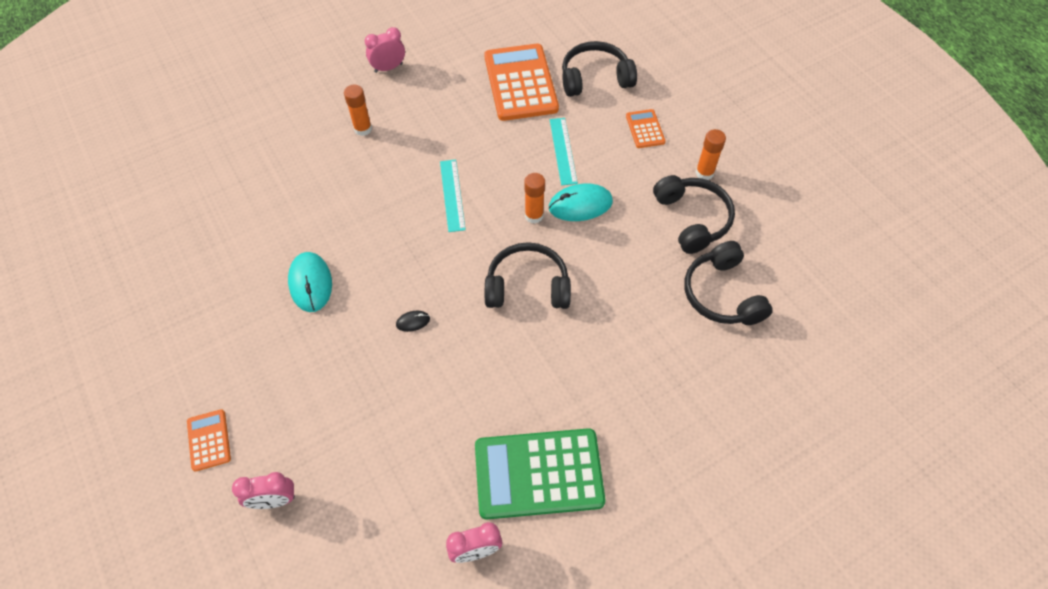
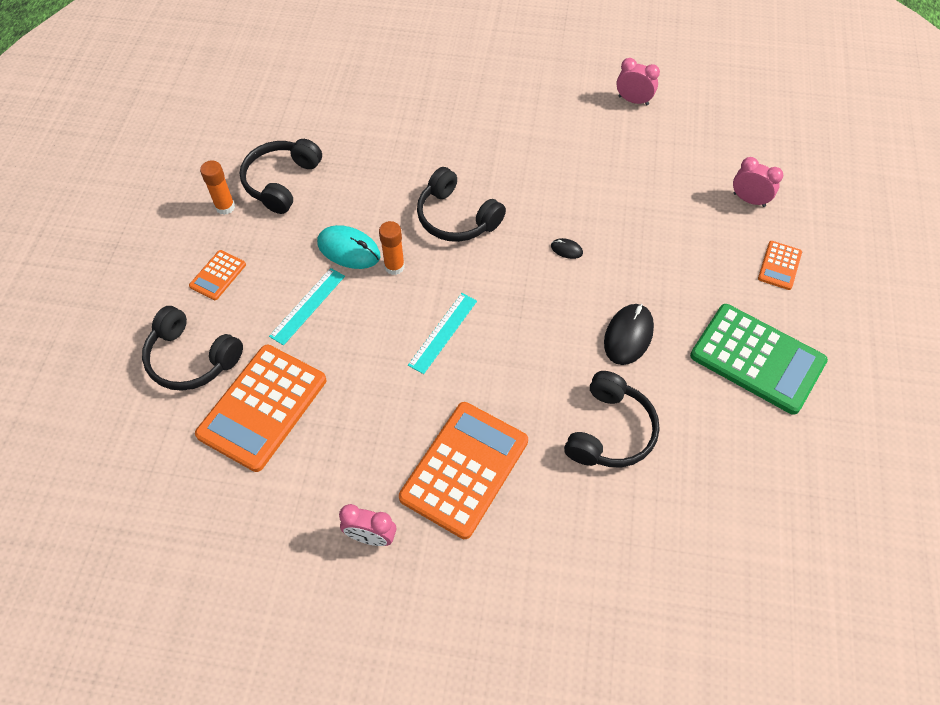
camera: 140 degrees left, 0 degrees up
turquoise mouse [288,252,332,312] -> black mouse [604,304,654,365]
orange glue stick [344,84,372,136] -> orange calculator [399,402,528,539]
green calculator [475,428,606,519] -> green calculator moved to [690,304,828,415]
black headphones [684,241,773,325] -> black headphones moved to [564,371,660,467]

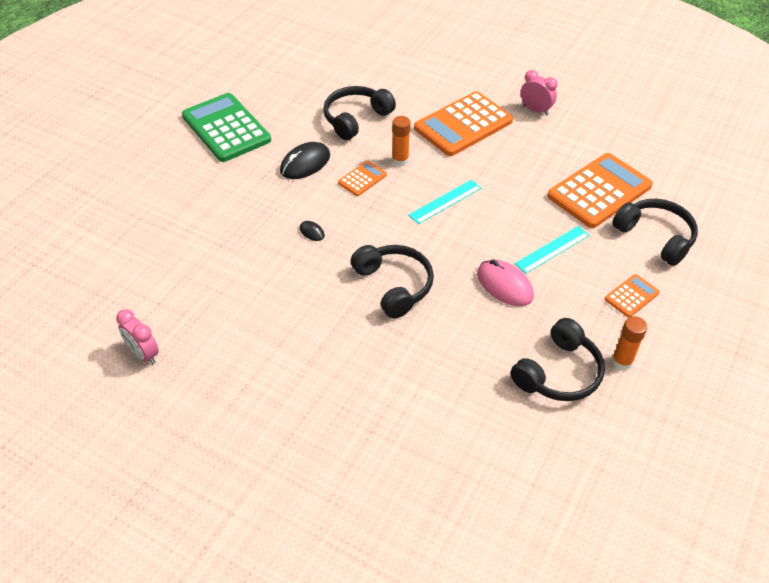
camera: 160 degrees left, 10 degrees down
turquoise mouse [317,225,380,269] -> pink mouse [477,259,534,306]
orange glue stick [379,221,405,275] -> orange glue stick moved to [392,116,411,166]
pink clock [733,157,783,207] -> none
orange calculator [758,241,802,290] -> orange calculator moved to [338,161,387,196]

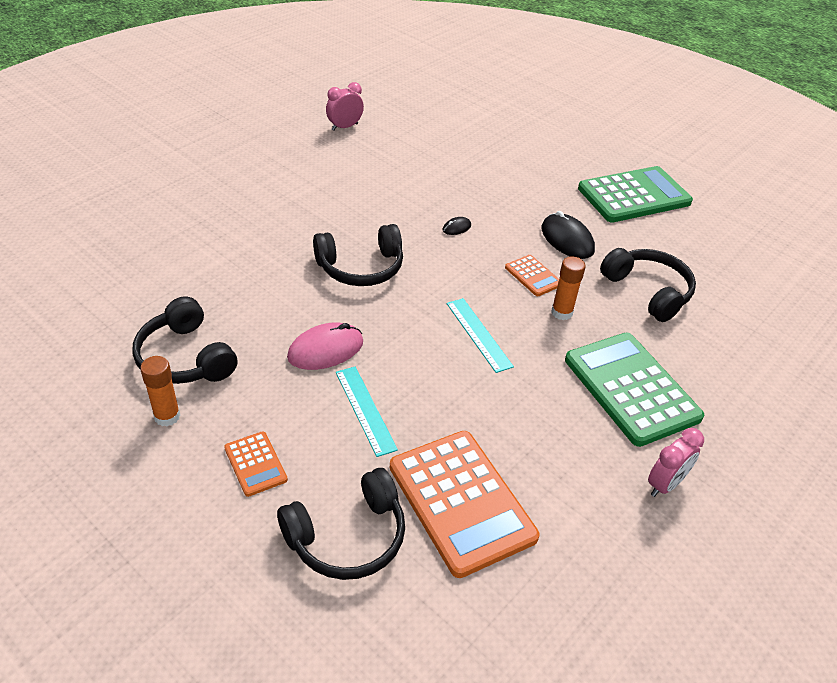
camera: 100 degrees right, 5 degrees down
orange calculator [414,91,513,156] -> green calculator [565,333,704,447]

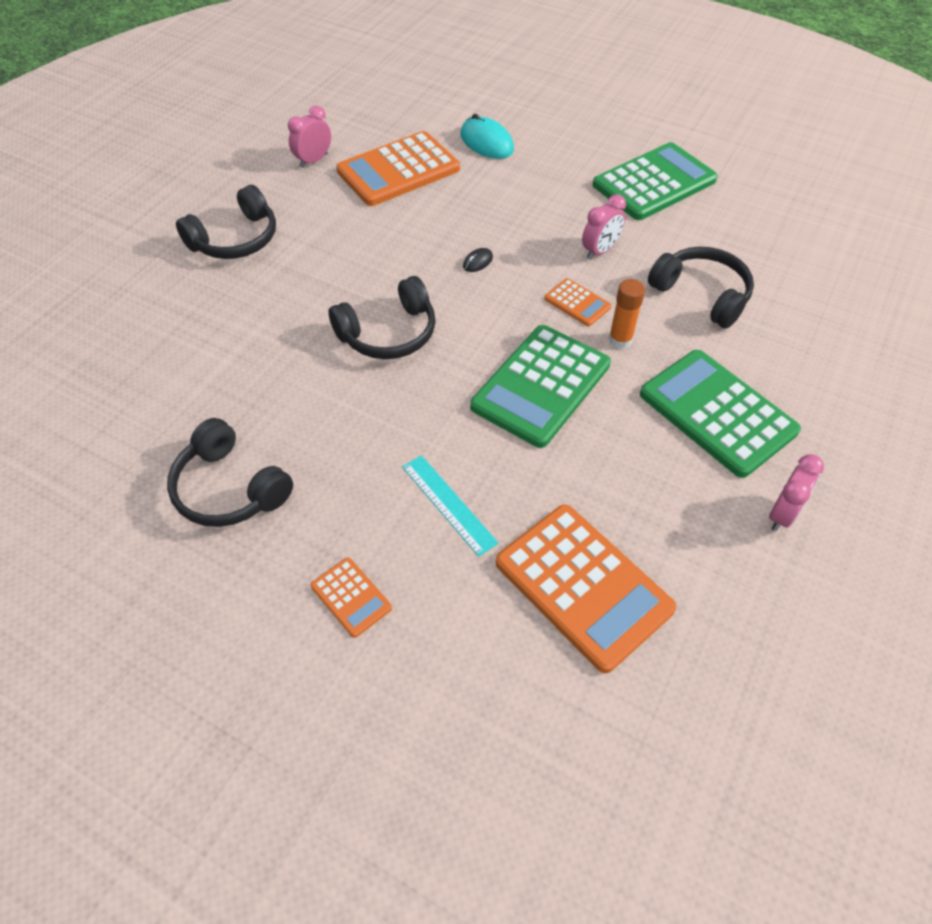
camera: 10 degrees left, 10 degrees up
orange glue stick [140,356,180,426] -> none
black headphones [277,468,405,580] -> black headphones moved to [176,185,276,259]
pink mouse [287,322,363,370] -> none
turquoise ruler [446,298,514,373] -> green calculator [470,325,611,448]
black mouse [541,211,595,259] -> pink clock [582,194,626,260]
none -> orange calculator [336,131,460,206]
none -> turquoise mouse [460,114,514,159]

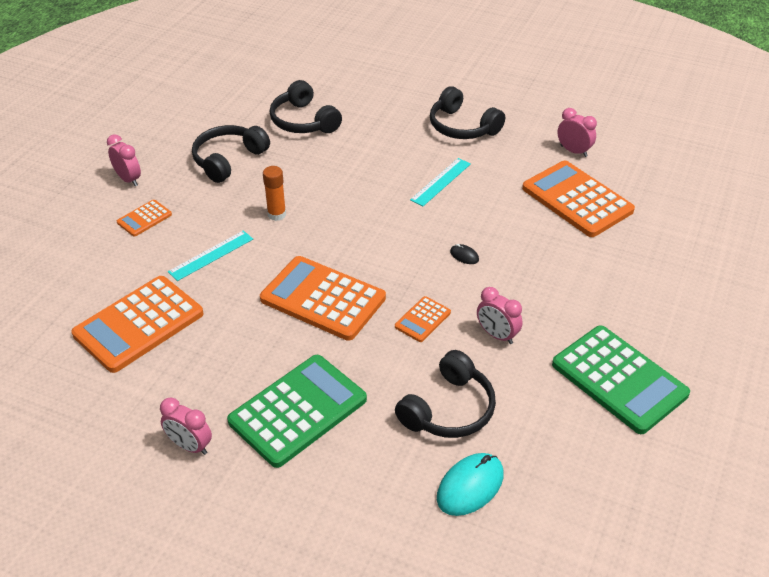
camera: 85 degrees right, 10 degrees down
black headphones [329,276,435,359] -> black headphones moved to [270,80,342,133]
turquoise mouse [460,114,514,159] -> turquoise mouse moved to [437,453,504,516]
green calculator [470,325,611,448] -> orange calculator [260,256,386,341]
orange glue stick [609,279,645,349] -> orange glue stick moved to [263,166,286,221]
none -> pink clock [107,134,141,186]
none -> turquoise ruler [410,158,471,206]

